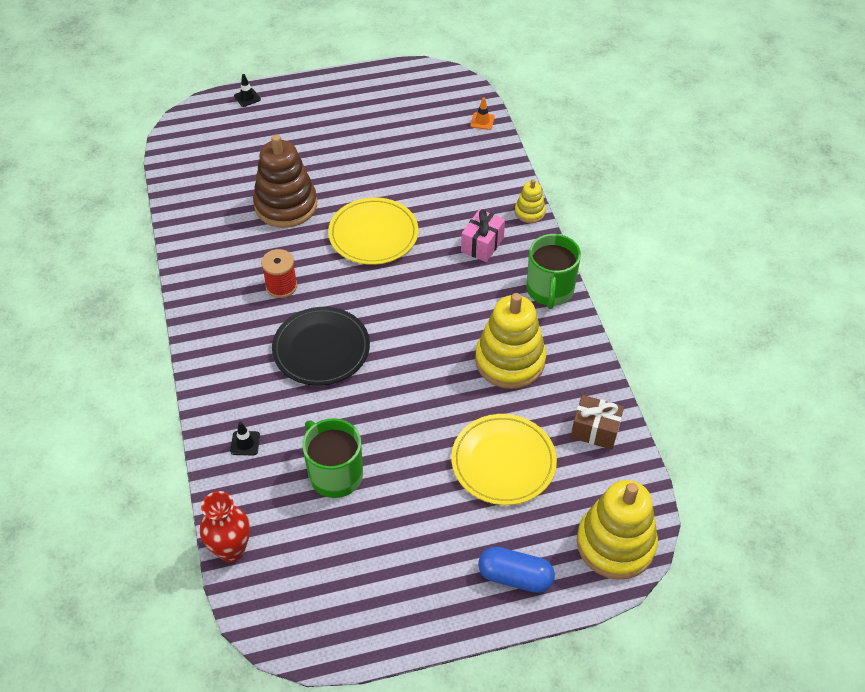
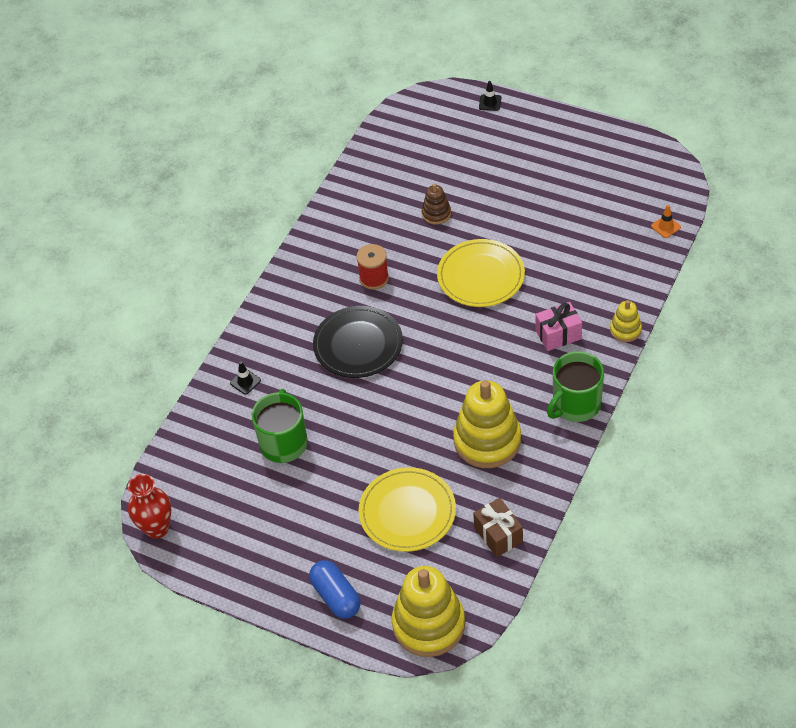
camera: 45 degrees right, 0 degrees up
red vase [200,491,250,562] -> red vase moved to [128,474,171,539]
brown stacking toy [253,135,317,228] -> brown stacking toy [422,183,451,225], size x0.49

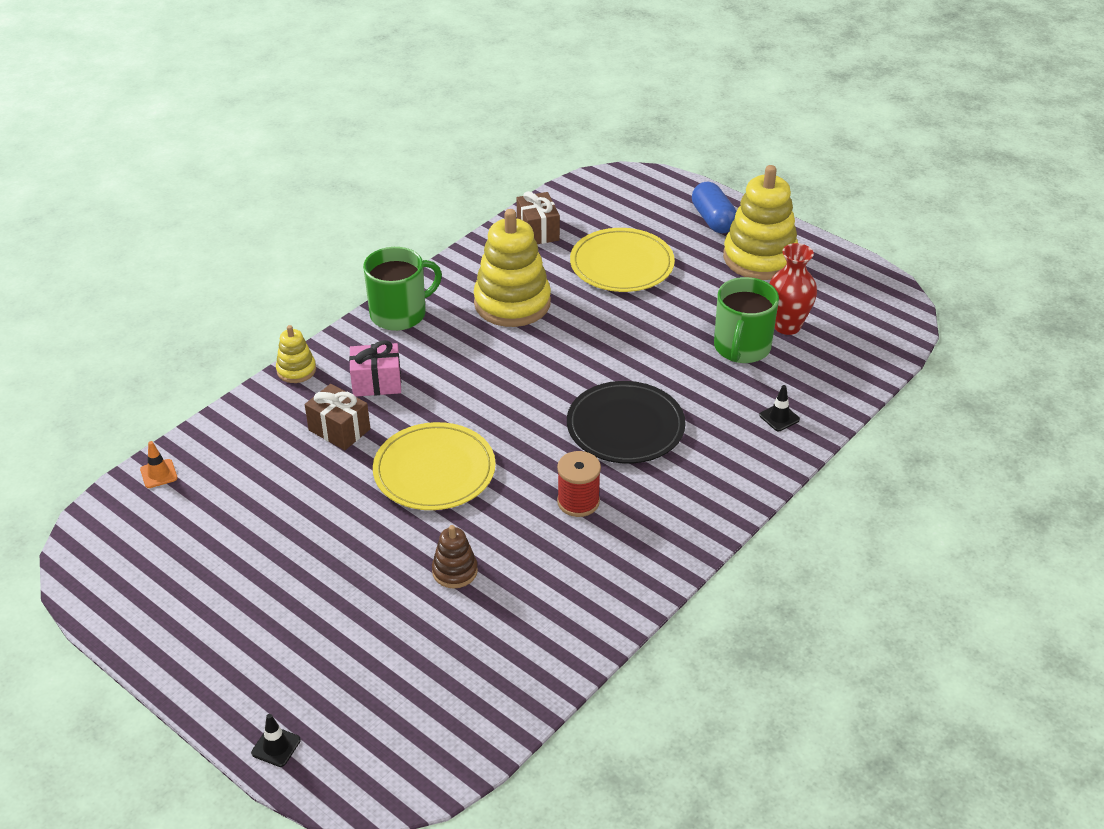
camera: 170 degrees left, 10 degrees down
red vase [128,474,171,539] -> red vase moved to [769,243,817,335]
yellow stacking toy [392,566,465,657] -> yellow stacking toy moved to [723,165,798,280]
none -> brown gift [305,384,370,450]

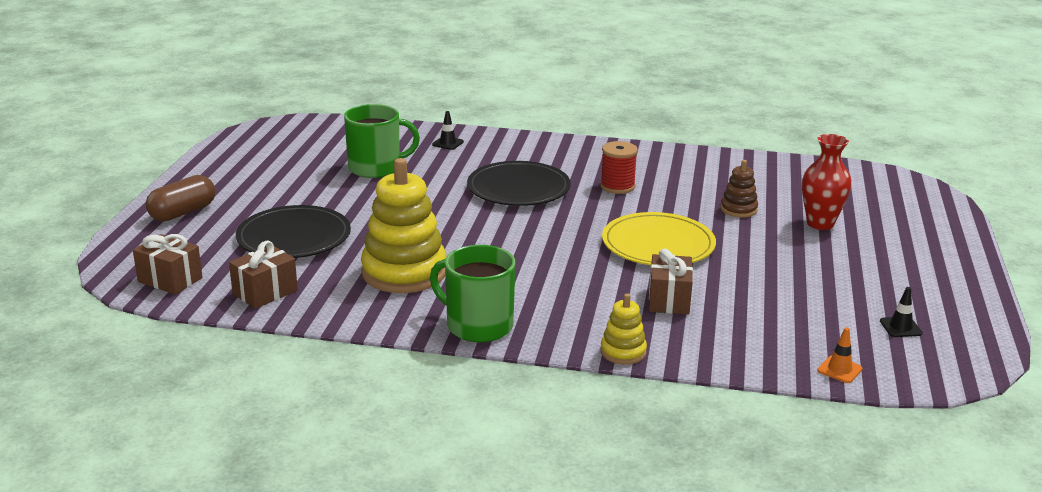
camera: 120 degrees left, 15 degrees down
black traffic cone [251,714,301,767] -> black traffic cone moved to [880,287,923,337]
pink gift [349,340,401,397] -> none
yellow plate [570,228,675,292] -> black plate [236,205,351,258]
blue capsule [692,182,736,233] -> brown capsule [146,175,215,221]
yellow stacking toy [723,165,798,280] -> none
red vase [769,243,817,335] -> red vase moved to [802,134,852,230]
none -> brown gift [133,234,203,294]

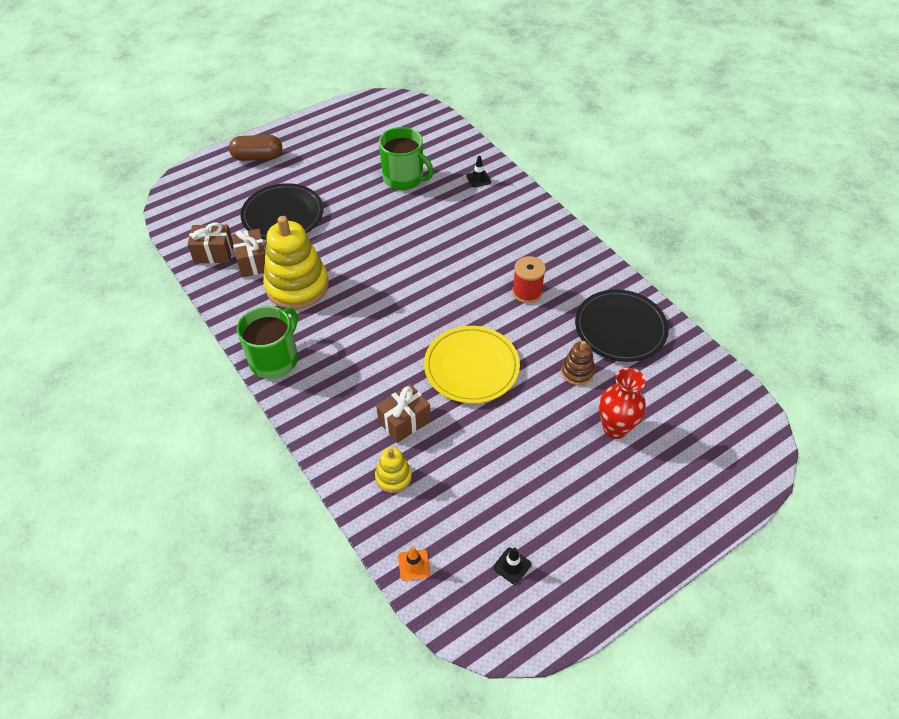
camera: 45 degrees right, 25 degrees up
brown gift [133,234,203,294] -> brown gift moved to [232,229,266,277]
green mug [430,245,515,342] -> green mug turned 45 degrees clockwise [237,306,298,379]
black plate [467,161,571,206] -> black plate moved to [575,289,669,362]
yellow stacking toy [600,293,647,365] -> yellow stacking toy moved to [375,447,412,493]

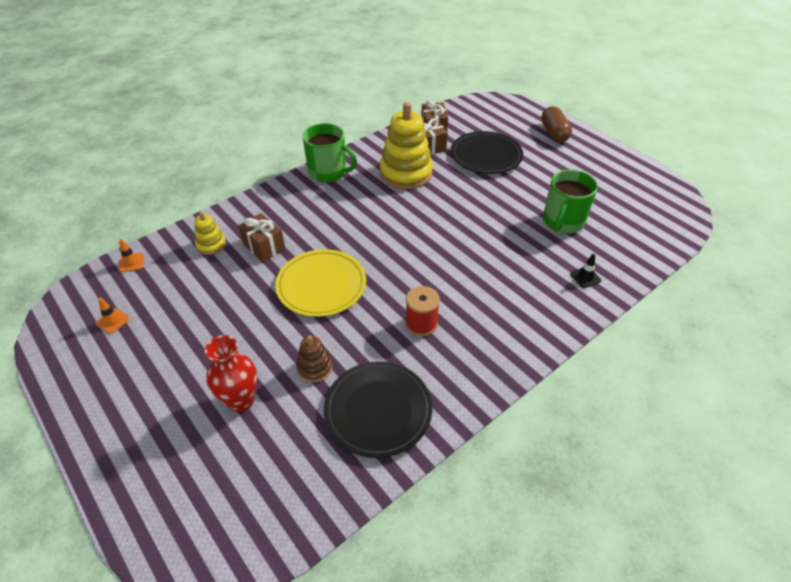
camera: 85 degrees right, 5 degrees down
black traffic cone [493,548,531,585] -> orange traffic cone [96,298,130,334]

